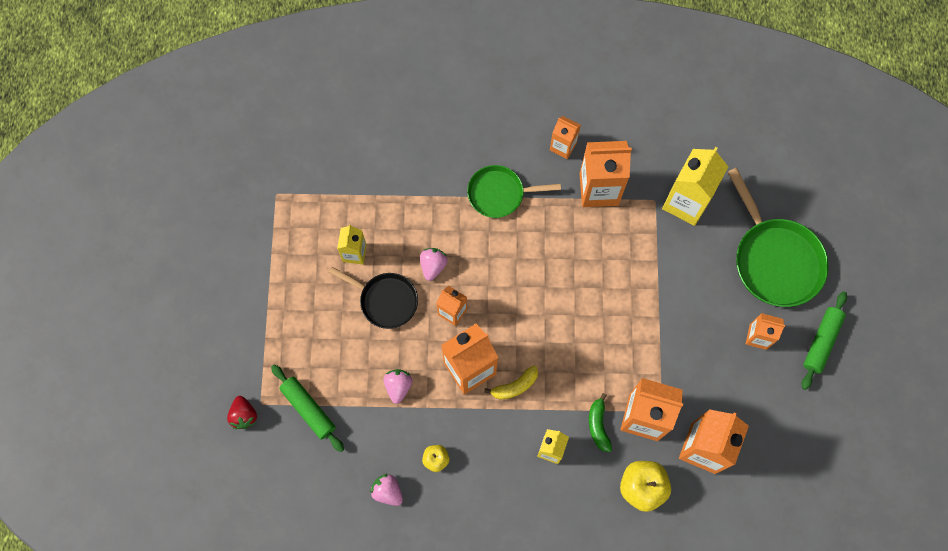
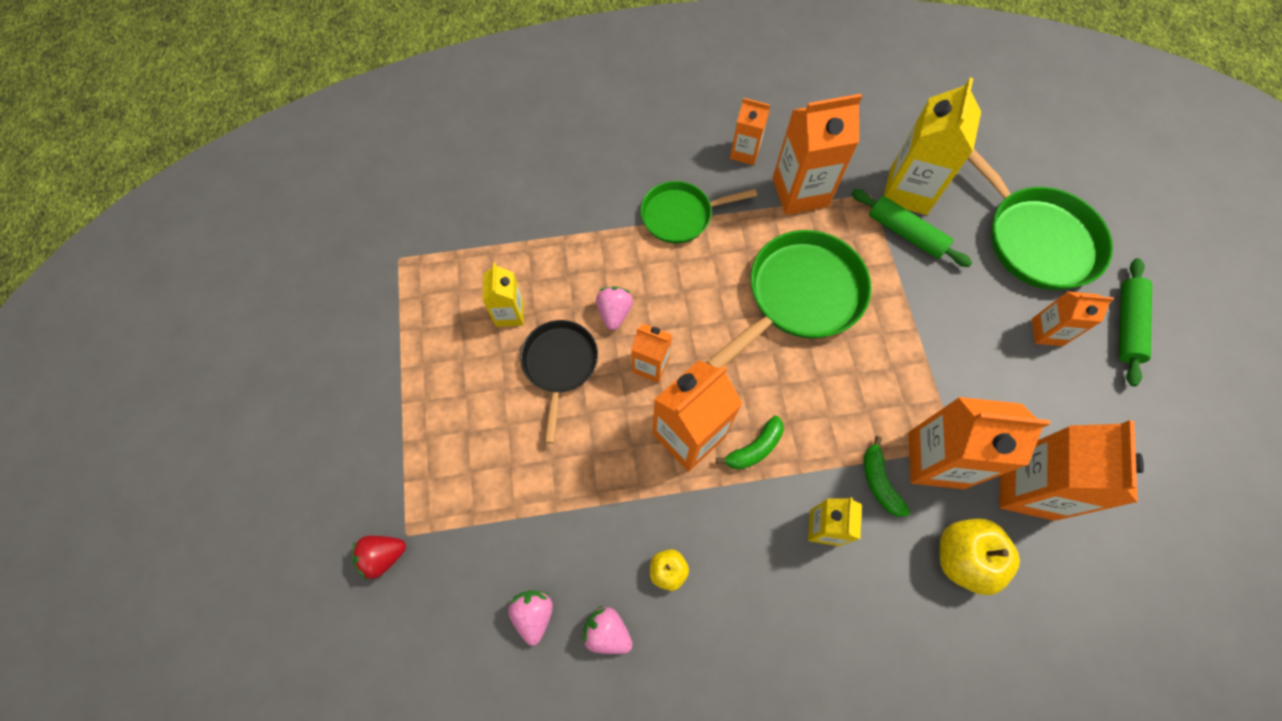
camera: 10 degrees left, 5 degrees down
red strawberry [227,396,257,429] -> red strawberry turned 90 degrees clockwise [352,536,406,580]
green rolling pin [271,365,344,452] -> green rolling pin moved to [851,189,972,267]
black pan [329,267,418,329] -> black pan turned 105 degrees counterclockwise [520,320,598,443]
pink strawberry [383,369,412,404] -> pink strawberry moved to [508,590,553,646]
yellow banana [484,366,538,399] -> green banana [716,416,784,470]
none -> green pan [706,230,872,369]

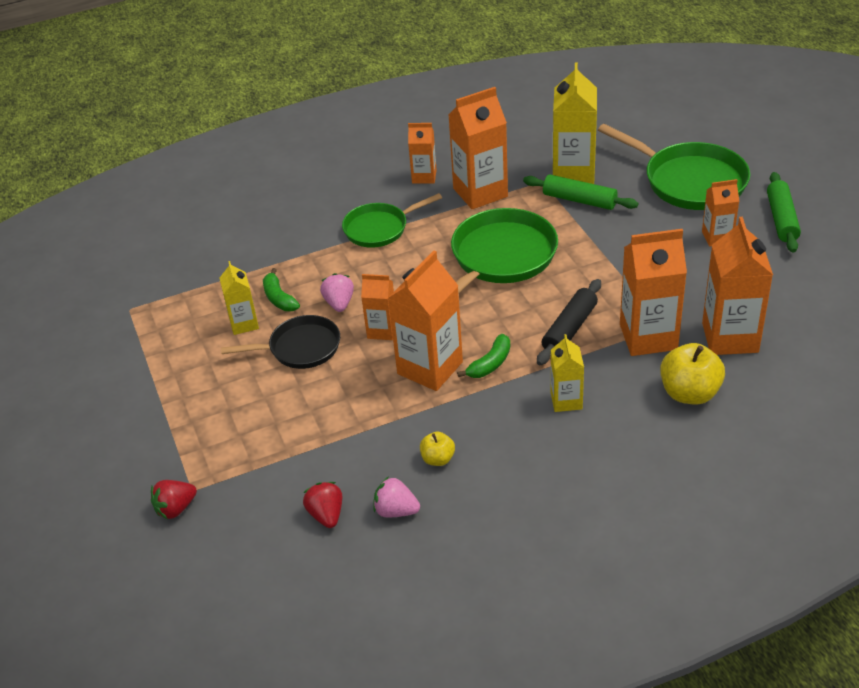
camera: 10 degrees left, 25 degrees down
pink strawberry [508,590,553,646] -> red strawberry [303,482,342,528]
black pan [520,320,598,443] -> black pan turned 90 degrees clockwise [221,315,340,369]
green banana [864,436,910,517] -> green banana moved to [263,268,300,311]
none -> black rolling pin [537,279,601,365]

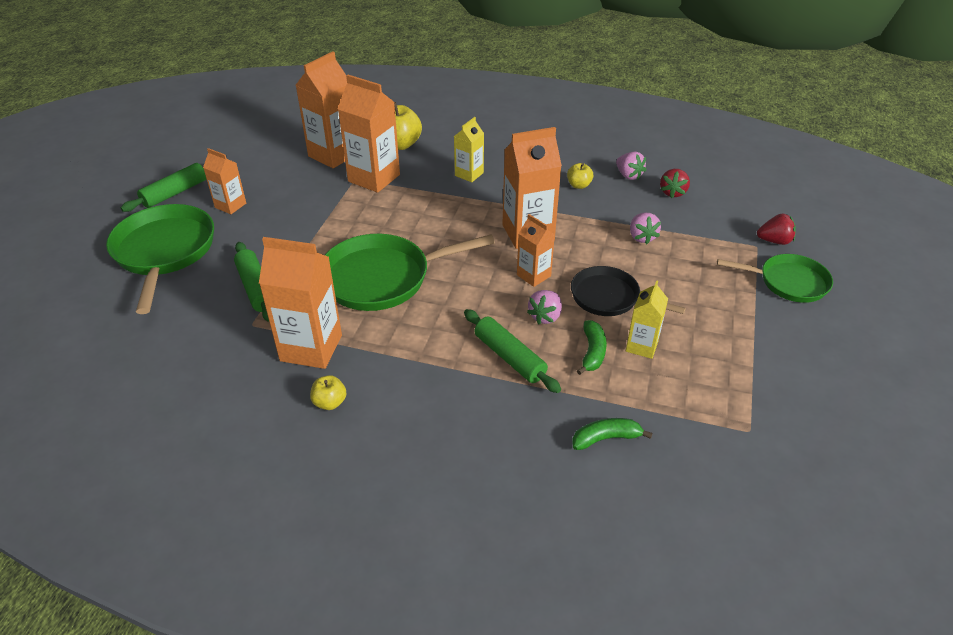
camera: 145 degrees left, 0 degrees up
green pan [342,193,442,248] -> green pan moved to [717,254,833,303]
orange carton [408,123,437,184] -> yellow apple [310,375,346,410]
green banana [457,334,510,378] -> green banana moved to [572,418,653,450]
black rolling pin [537,279,601,365] -> none
yellow carton [553,62,597,184] -> none
none -> green rolling pin [464,309,561,393]
none -> pink strawberry [630,213,661,244]

